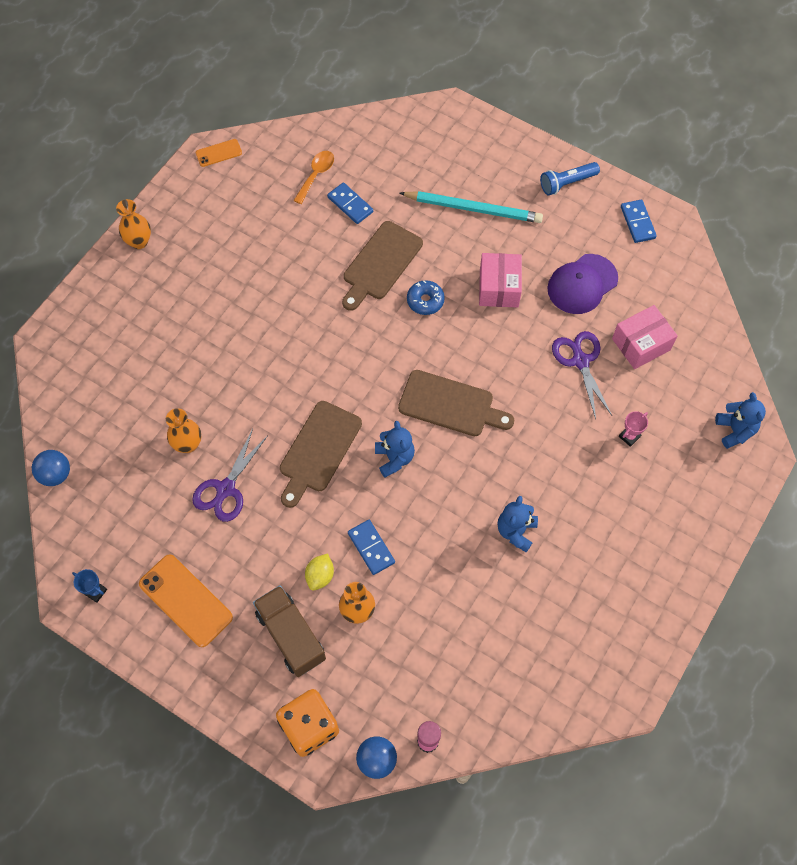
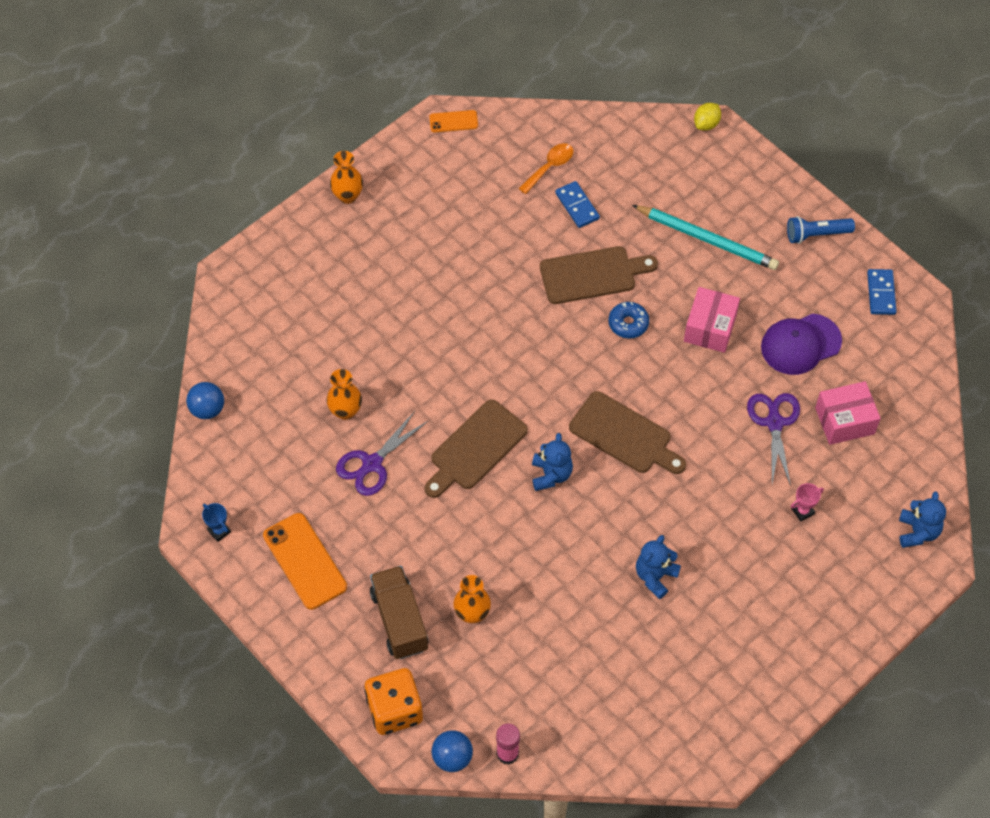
camera: 15 degrees right, 5 degrees down
yellow lemon [305,553,334,590] -> yellow lemon moved to [694,103,721,131]
brown cutting board [342,221,423,311] -> brown cutting board turned 150 degrees counterclockwise [540,246,658,304]
blue domino [348,520,395,575] -> none

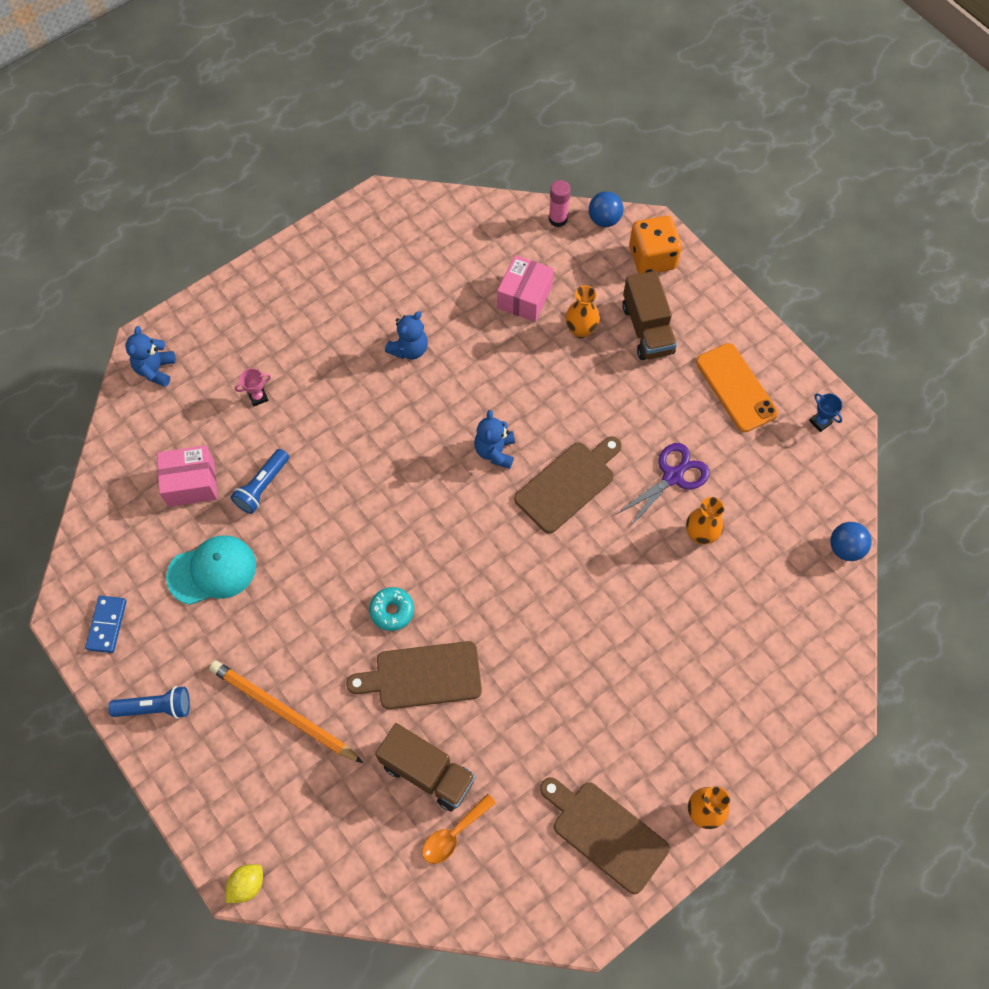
camera: 175 degrees left, 5 degrees up
orange phone [429,110,478,133] -> none
blue domino [555,181,600,228] -> brown truck [375,723,476,811]
brown cutting board [569,391,686,474] -> brown cutting board moved to [540,777,670,894]
blue donut [608,302,649,339] -> turquoise donut [369,587,414,631]
turquoise pencil [632,205,779,270] -> orange pencil [209,660,363,763]
pink box [684,287,740,353] -> pink box moved to [497,255,554,322]
purple scissors [747,393,800,486] -> blue flashlight [231,449,289,514]
purple cap [761,313,842,375] -> turquoise cap [166,535,256,605]

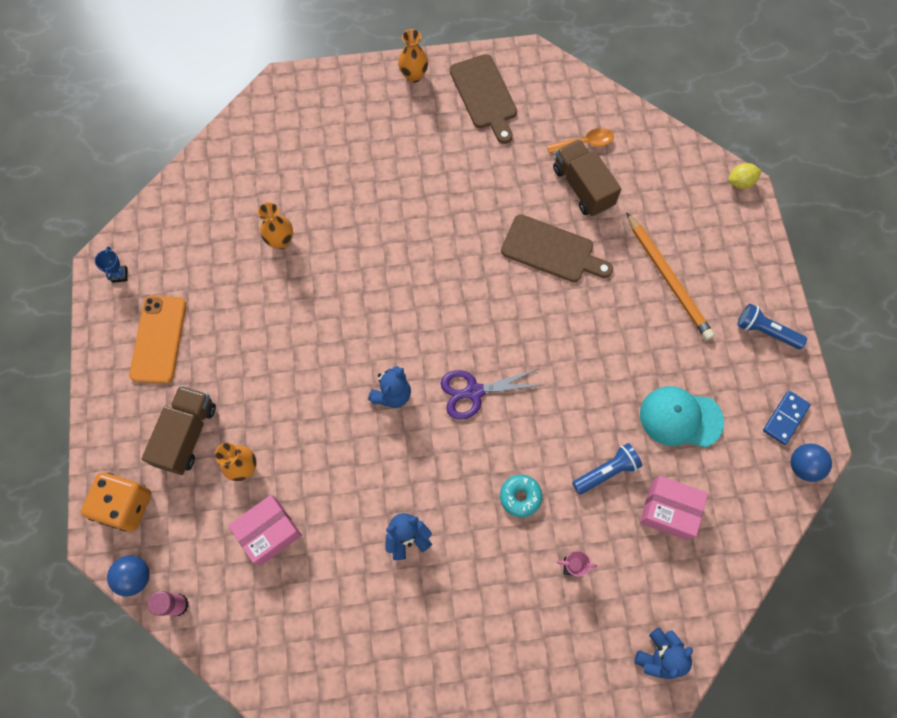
camera: 150 degrees left, 5 degrees up
turquoise donut [369,587,414,631] -> turquoise donut moved to [500,475,542,517]
brown cutting board [514,436,622,534] -> none
purple scissors [615,443,710,528] -> purple scissors moved to [441,369,542,420]
blue ball [830,522,872,561] -> blue ball moved to [791,444,832,482]

